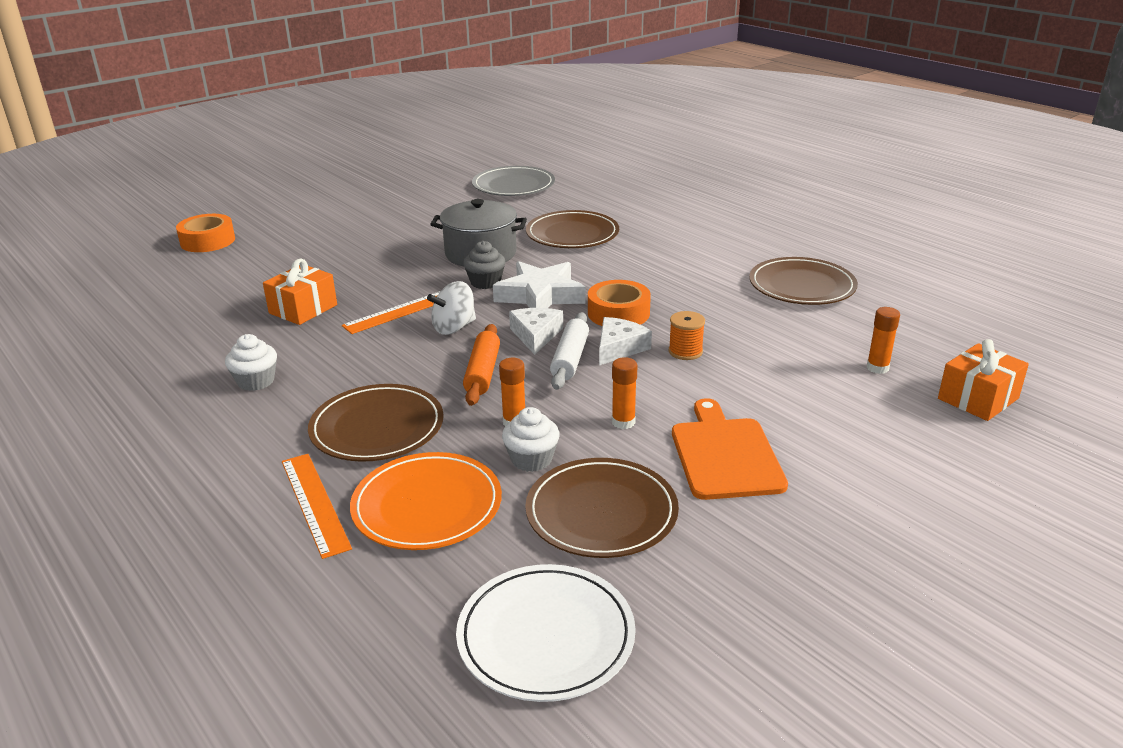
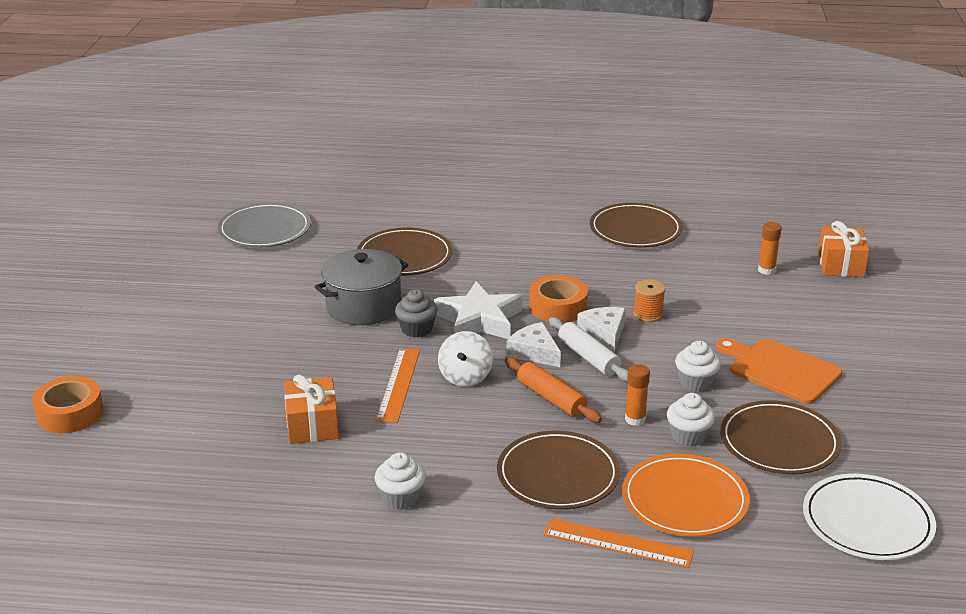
camera: 45 degrees left, 0 degrees up
orange glue stick [612,357,637,429] -> white cupcake [675,341,721,391]

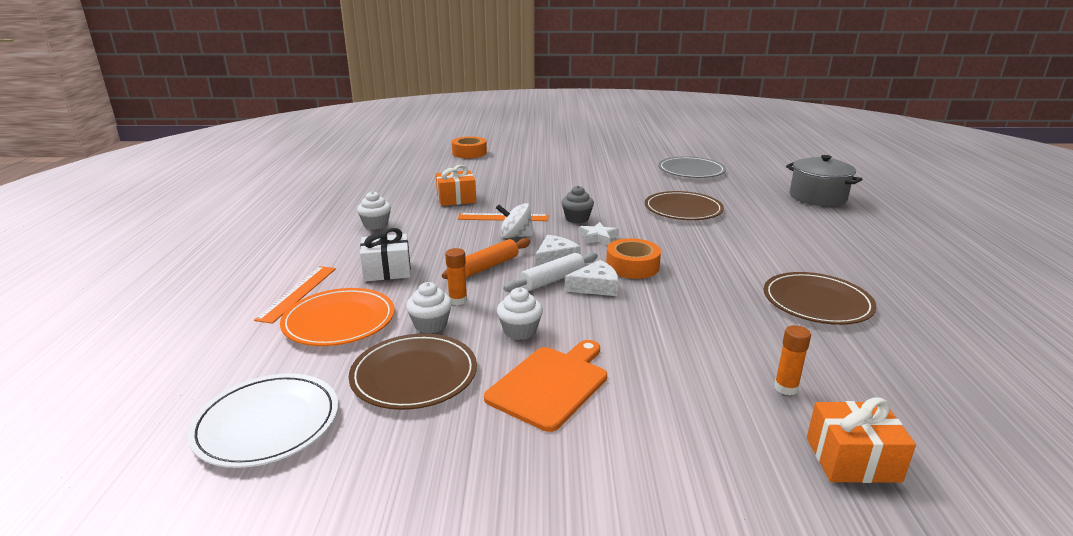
camera: 85 degrees right, 5 degrees down
grey pot [314,249,408,325] -> grey pot moved to [786,155,862,206]
white star [434,281,522,339] -> white star [579,222,619,245], size x0.55
brown plate [497,431,620,510] -> white gift [360,228,411,282]
orange spool [633,279,666,322] -> none

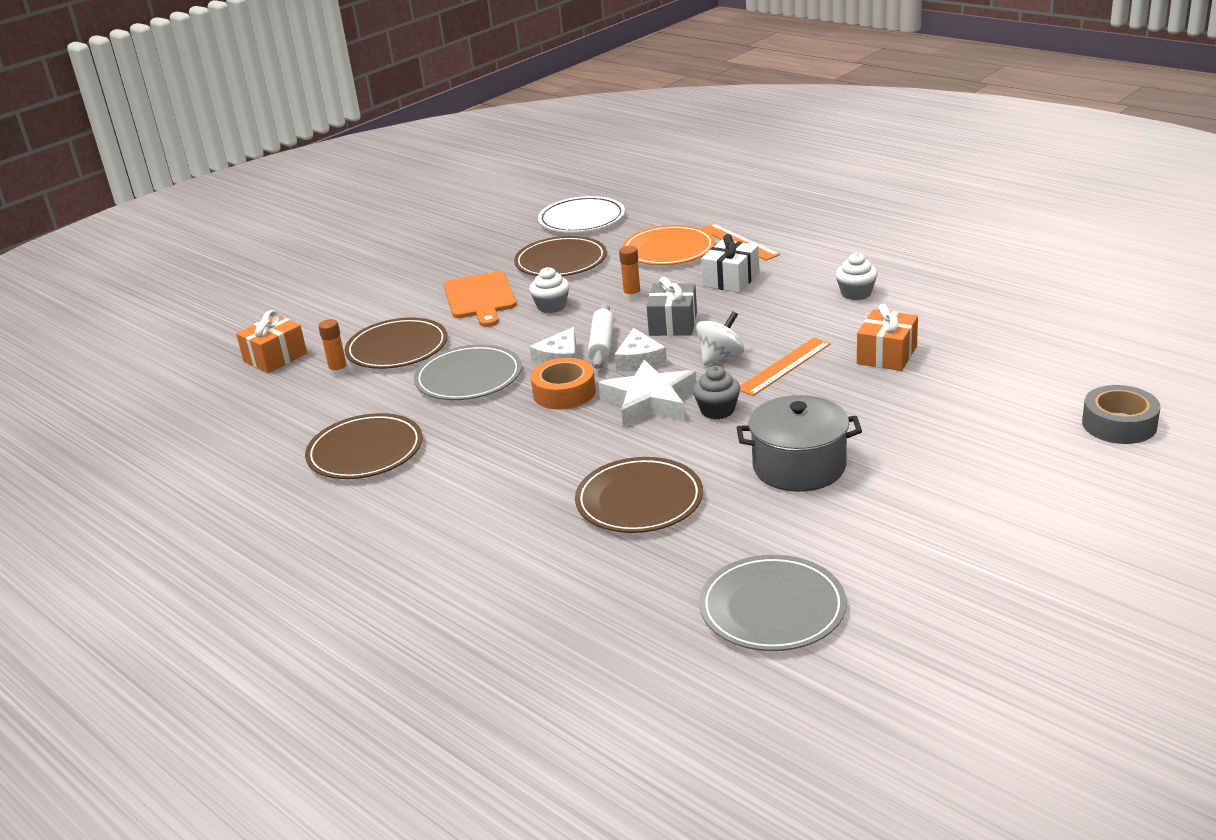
camera: 135 degrees right, 5 degrees up
white cupcake [406,282,452,334] -> none
orange rolling pin [442,238,530,279] -> grey gift [646,277,697,336]
orange tape [452,137,487,158] -> grey tape [1082,385,1160,444]
white star [579,222,619,245] -> white star [599,360,696,427], size x1.83
grey pot [786,155,862,206] -> grey pot moved to [736,395,862,492]
none -> brown plate [345,317,448,369]
none -> grey plate [414,344,522,400]

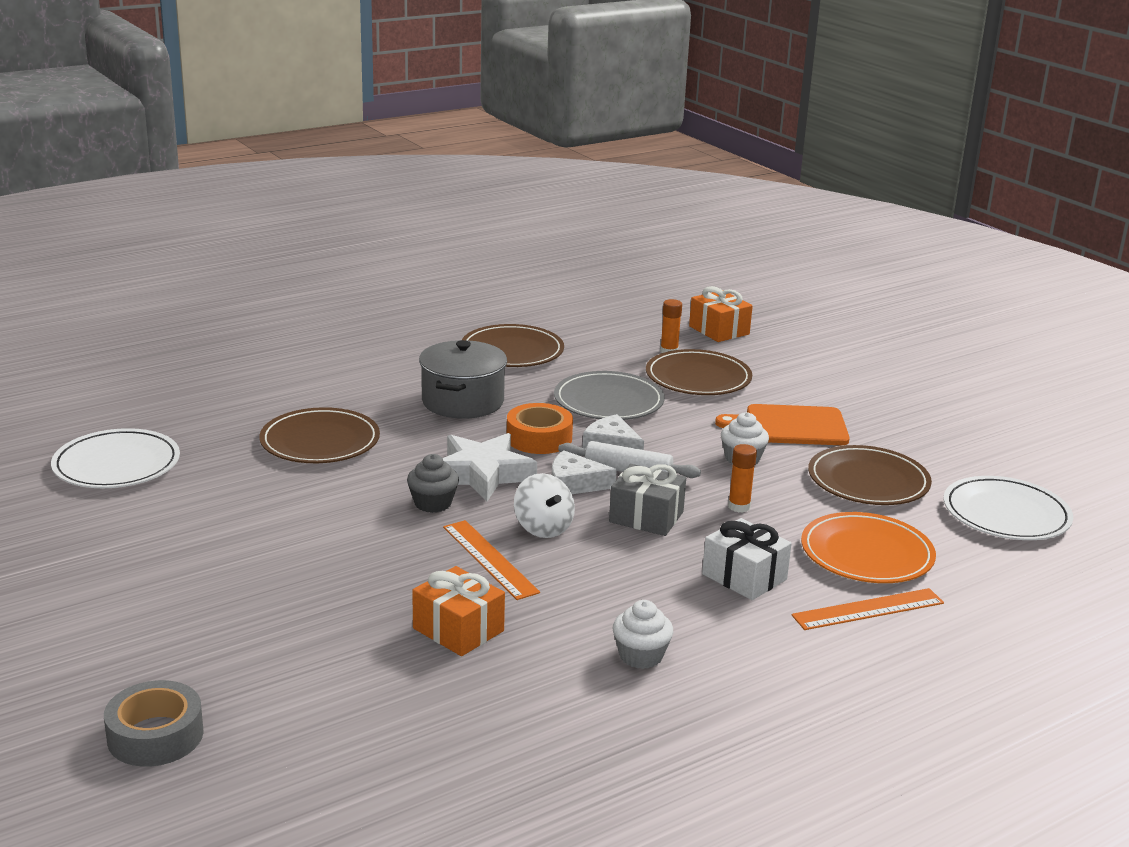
camera: 100 degrees right, 5 degrees down
grey plate [699,555,847,651] -> white plate [51,428,180,488]
grey pot [736,395,862,492] -> grey pot moved to [419,340,507,419]

